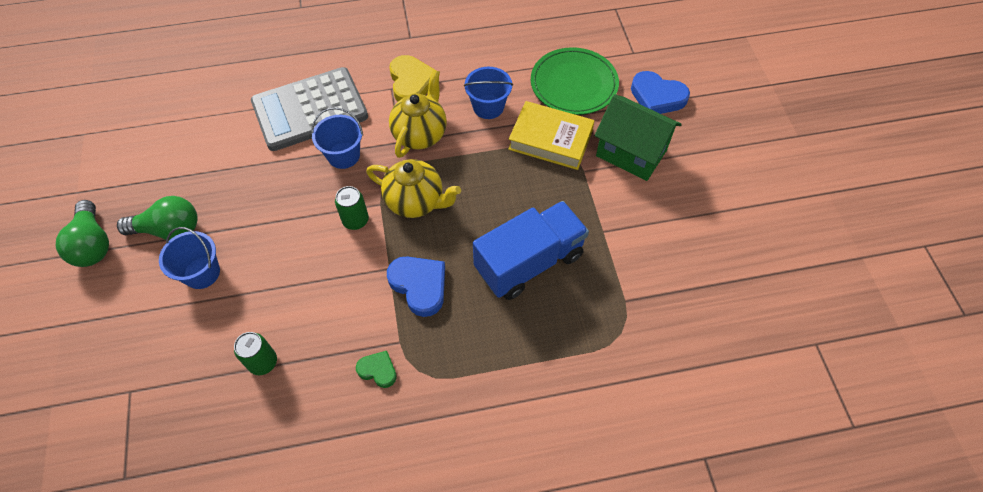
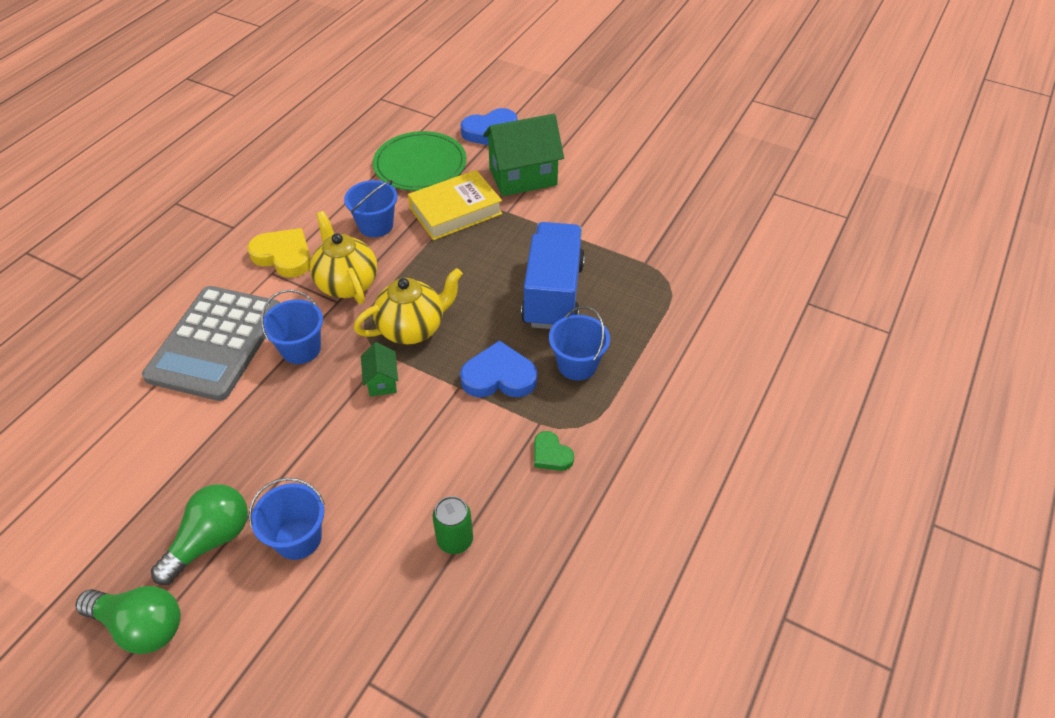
camera: 50 degrees left, 10 degrees down
green can [335,186,369,230] -> green house [361,342,398,396]
green heart [356,351,397,388] -> green heart turned 105 degrees counterclockwise [534,431,574,471]
none -> blue bucket [549,306,610,380]

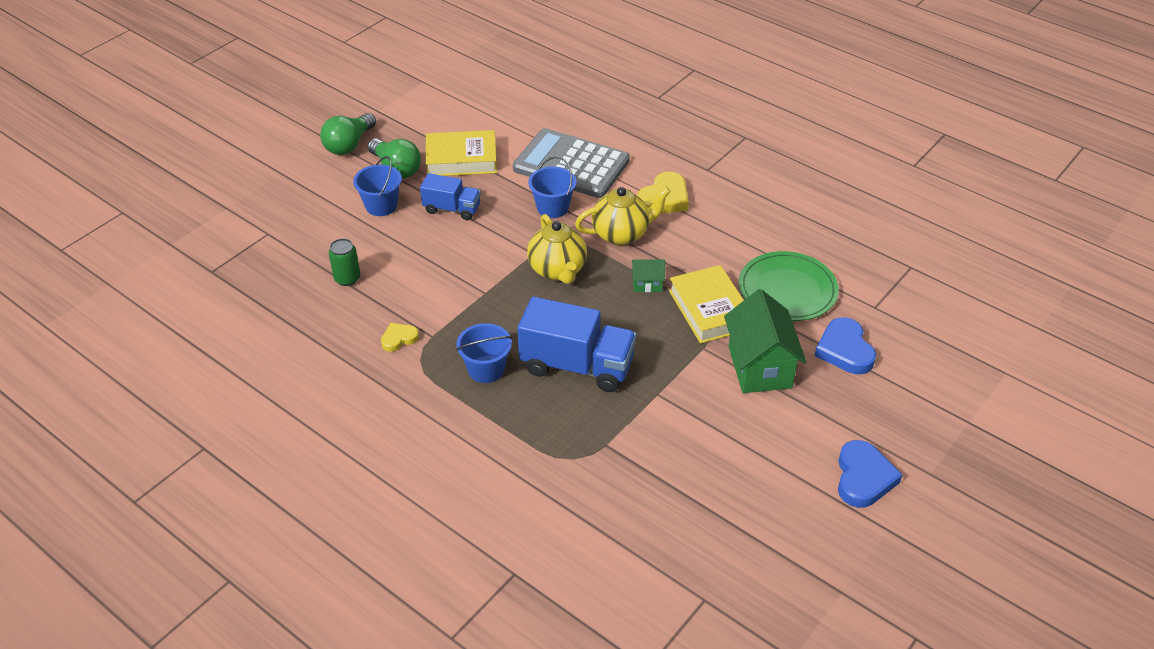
camera: 100 degrees right, 5 degrees down
blue bucket [344,180,398,237] -> none
green house [361,342,398,396] -> green house moved to [632,259,665,292]
blue heart [460,340,537,398] -> blue heart moved to [838,440,902,508]
green heart [534,431,574,471] -> yellow heart [381,323,419,352]
none -> blue truck [420,173,481,220]
none -> yellow book [426,130,497,176]

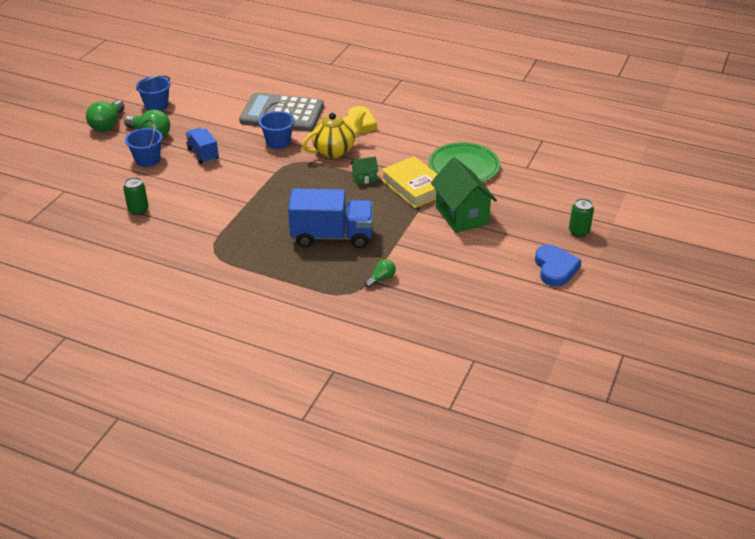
camera: 15 degrees left, 5 degrees down
yellow heart [381,323,419,352] -> none
blue truck [420,173,481,220] -> blue truck turned 120 degrees counterclockwise [186,128,219,164]
yellow book [426,130,497,176] -> none
blue bucket [456,323,512,383] -> blue bucket moved to [136,75,171,111]
yellow teapot [527,214,587,284] -> none
blue heart [814,317,876,374] -> none
none -> green light bulb [364,259,396,288]
none -> green can [569,198,594,237]

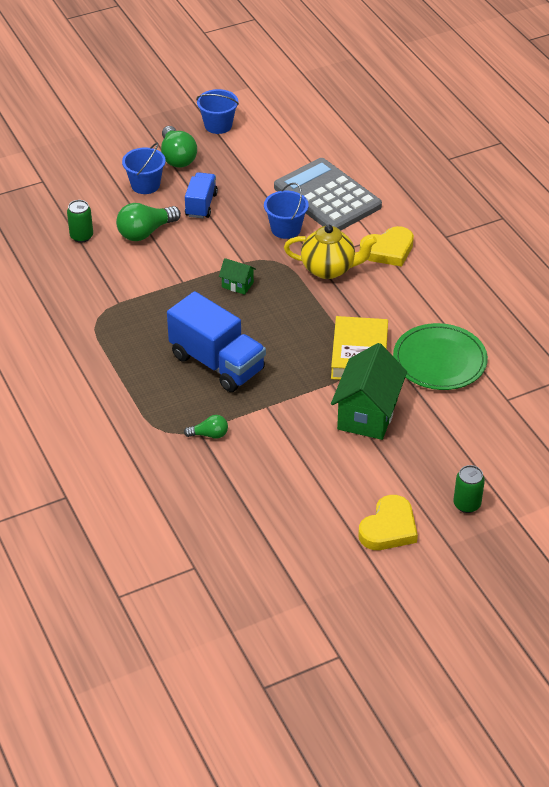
camera: 40 degrees right, 5 degrees up
green light bulb [86,100,125,132] -> green light bulb moved to [116,203,181,241]
green house [350,156,379,185] -> green house moved to [219,258,256,295]
blue heart [535,245,582,287] -> yellow heart [358,495,418,550]

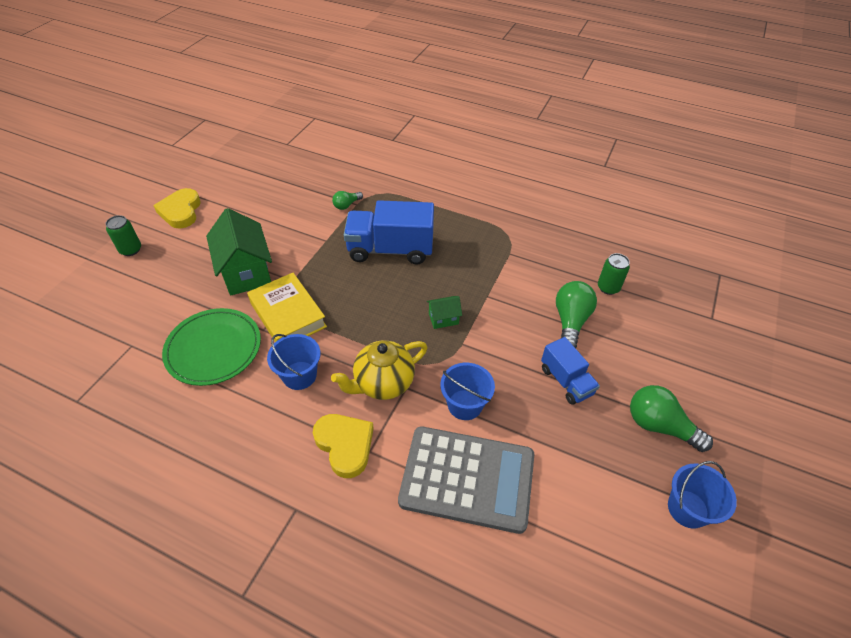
camera: 140 degrees right, 5 degrees up
blue bucket [122,143,166,194] -> blue bucket moved to [267,334,321,390]
yellow heart [360,226,414,267] -> yellow heart turned 120 degrees clockwise [313,414,374,478]

